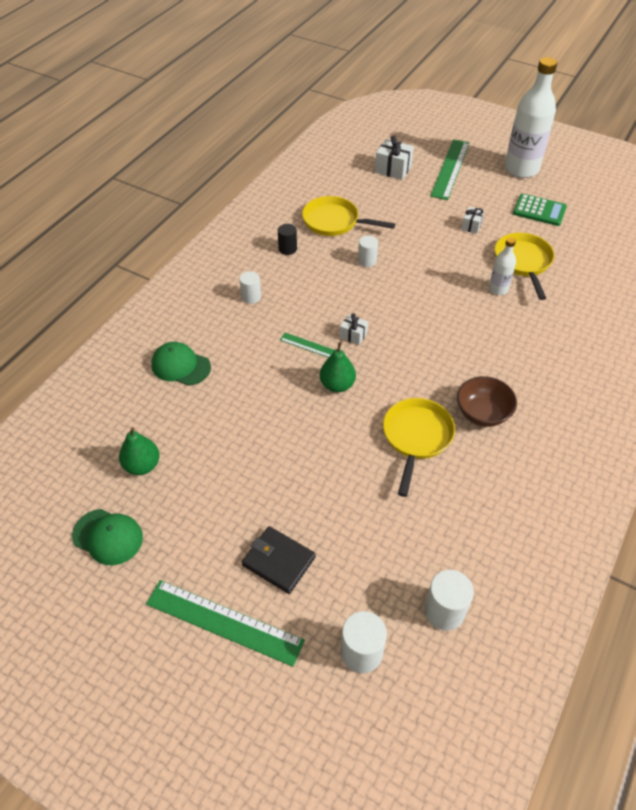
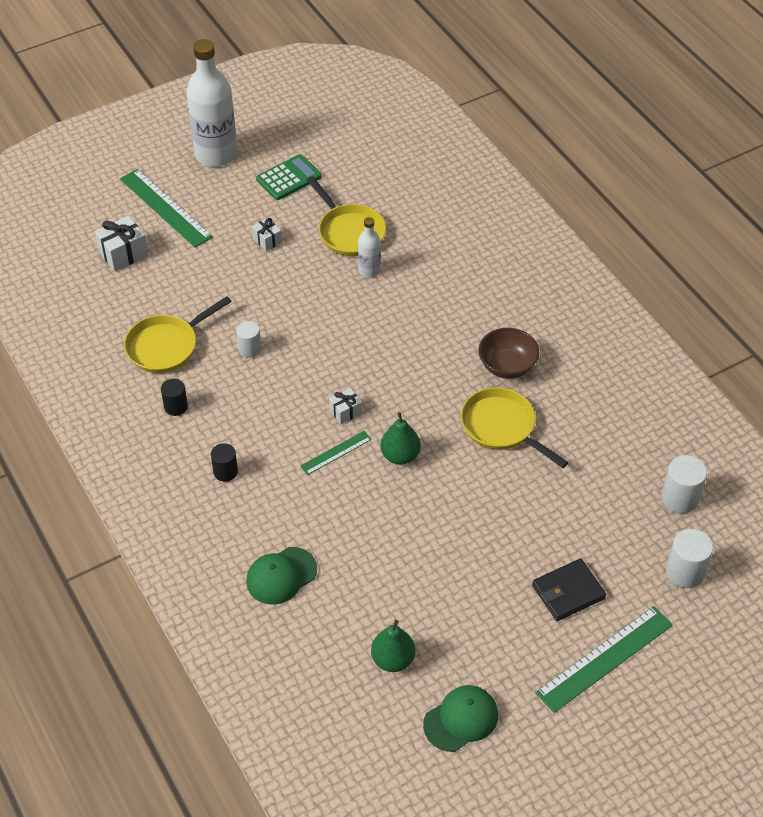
camera: 60 degrees left, 0 degrees up
white cylinder [239,271,261,304] -> black cylinder [211,443,238,482]
yellow pan [495,233,555,300] -> yellow pan turned 150 degrees counterclockwise [307,176,386,256]

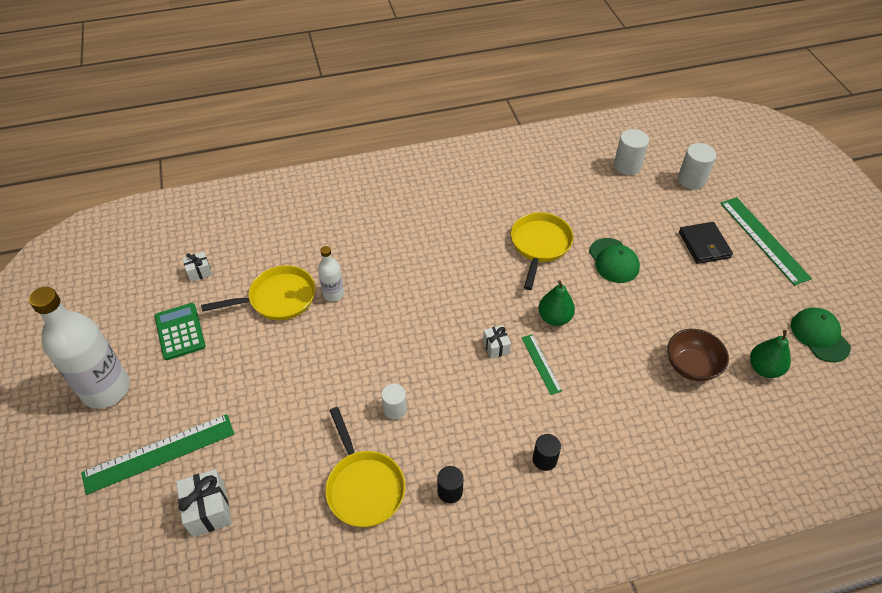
camera: 75 degrees left, 0 degrees up
green cap [246,547,317,605] -> green cap moved to [589,238,640,283]
white gift [252,218,282,251] -> white gift moved to [183,252,212,282]
yellow pan [461,387,569,468] -> yellow pan turned 135 degrees clockwise [511,212,573,290]
brown bowl [478,328,540,379] -> brown bowl moved to [667,329,729,381]

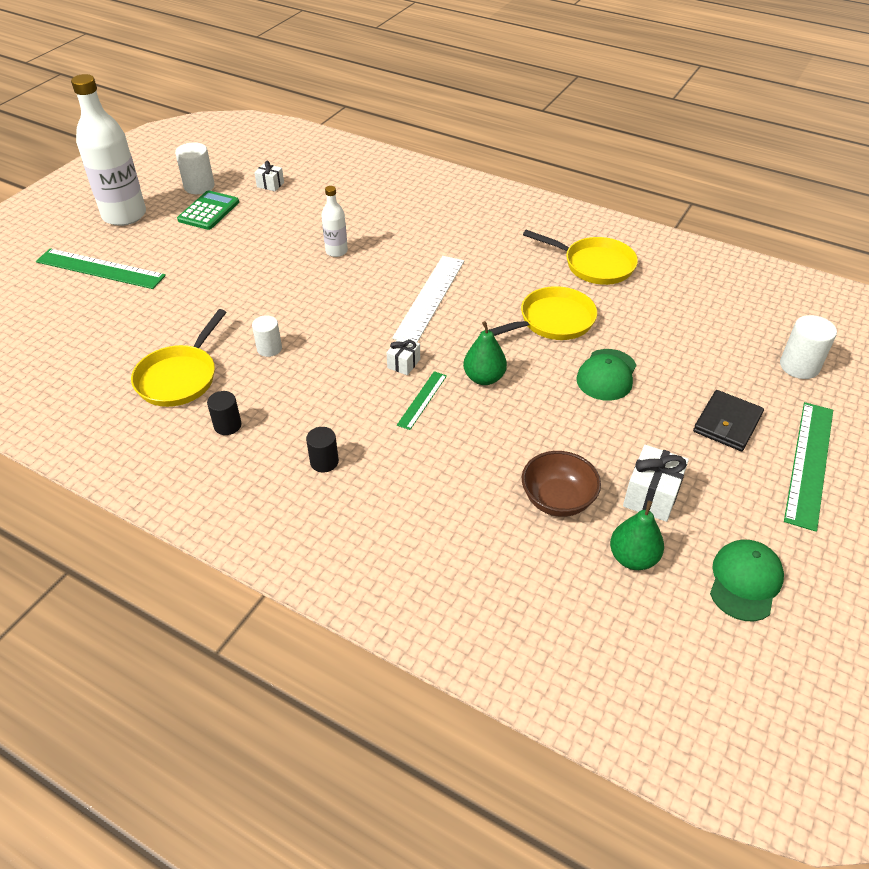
camera: 45 degrees right, 5 degrees down
white gift [176,469,232,537] -> white gift moved to [623,445,689,522]
yellow pan [201,265,315,320] -> yellow pan moved to [523,230,638,285]
white cylinder [614,129,649,175] -> white cylinder moved to [175,142,215,194]
none -> white ruler [392,256,464,343]

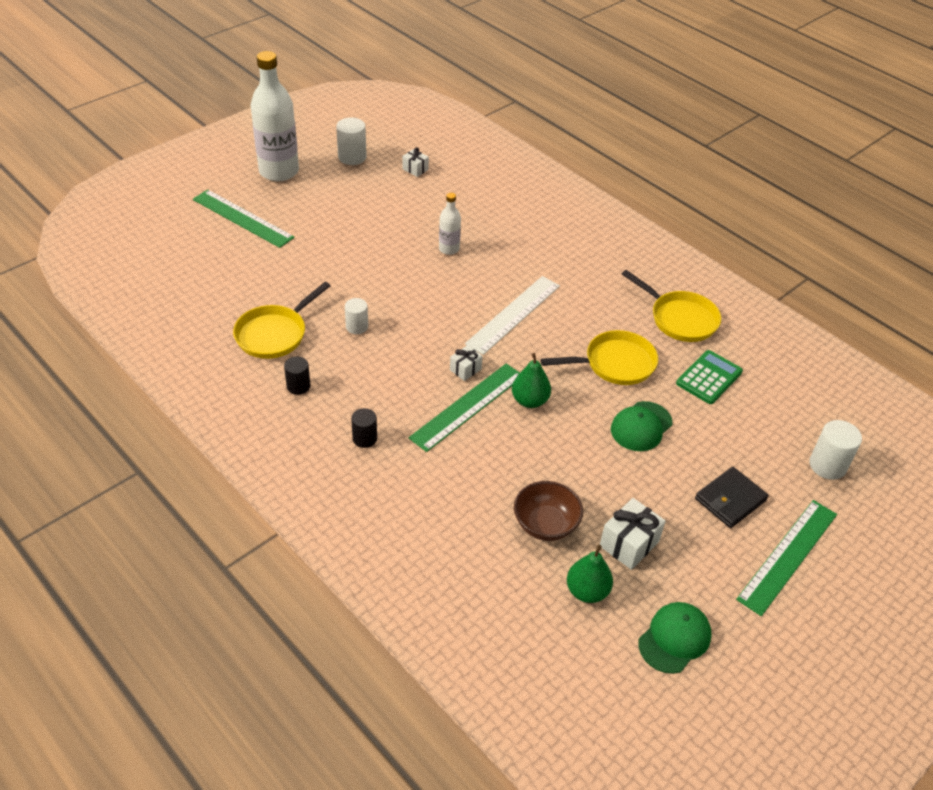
camera: 15 degrees right, 0 degrees up
green calculator [177,190,239,230] -> green calculator moved to [676,350,743,404]
green ruler [397,371,447,430] -> green ruler [409,363,520,452], size x1.88

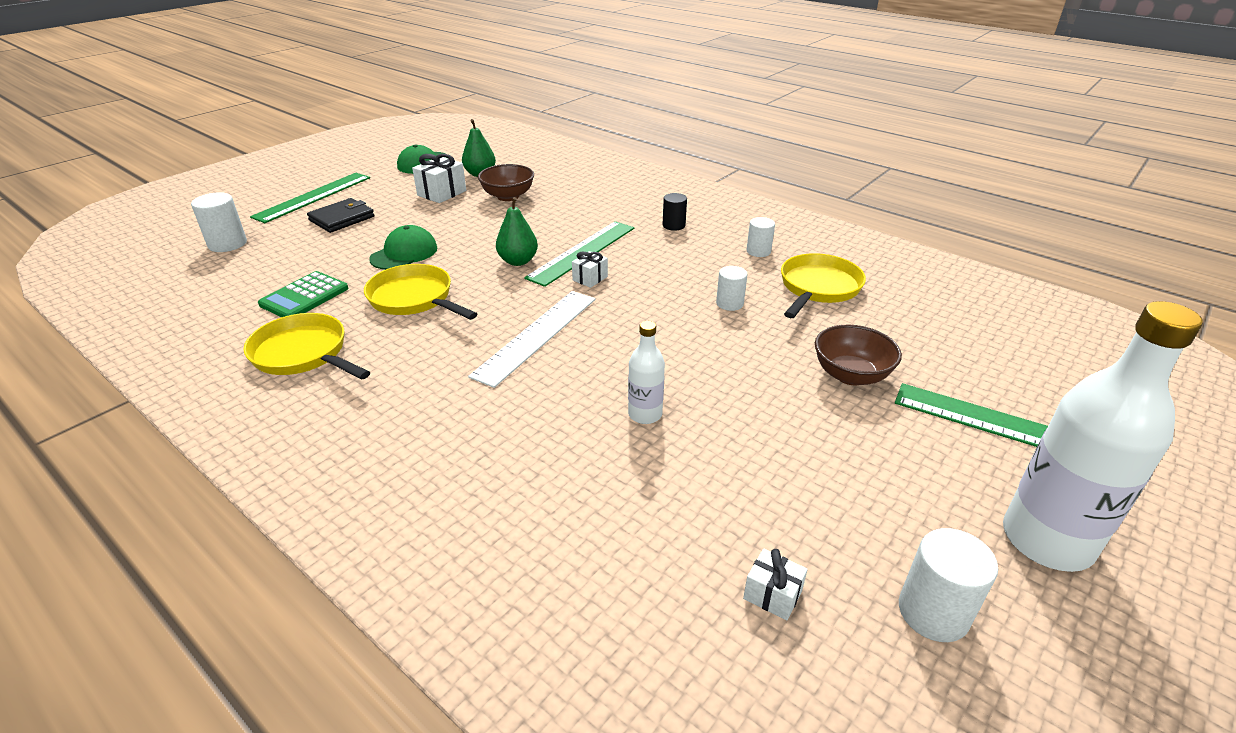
camera: 175 degrees right, 10 degrees down
black cylinder [284,357,311,395] -> white cylinder [747,217,775,257]
yellow pan [540,330,658,385] -> yellow pan turned 60 degrees clockwise [364,264,477,320]
none -> brown bowl [815,325,902,385]

